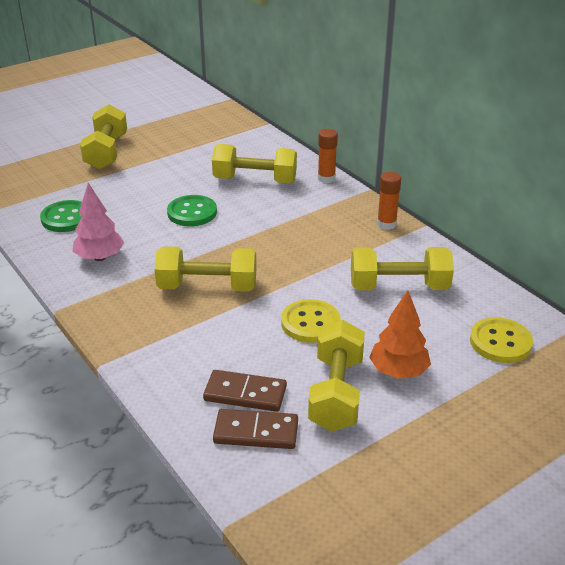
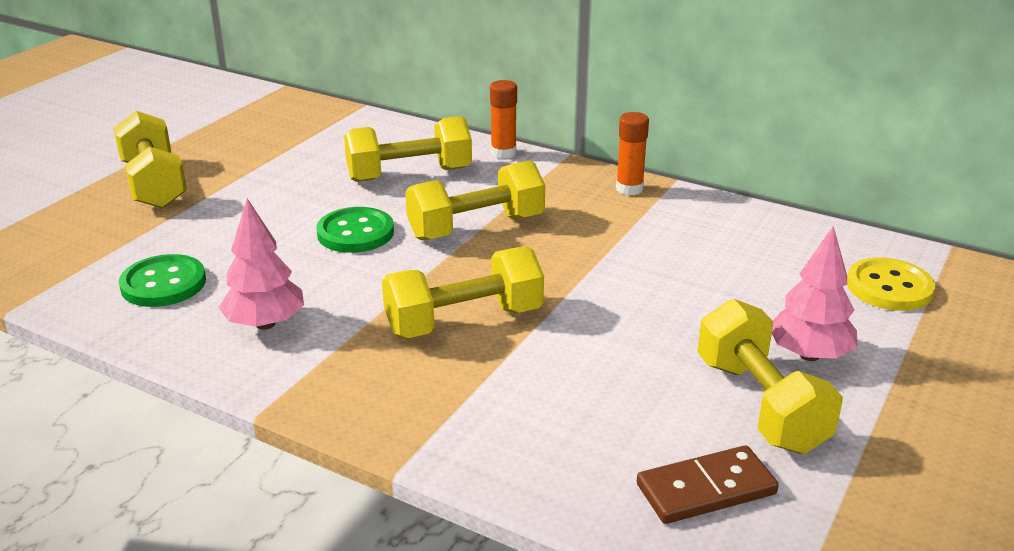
camera: 25 degrees left, 5 degrees down
brown domino [203,370,287,412] -> none
yellow button [281,299,340,343] -> none
yellow dumbbell [351,247,454,290] -> yellow dumbbell moved to [405,160,545,240]
orange tree [369,290,431,379] -> pink tree [772,226,857,361]

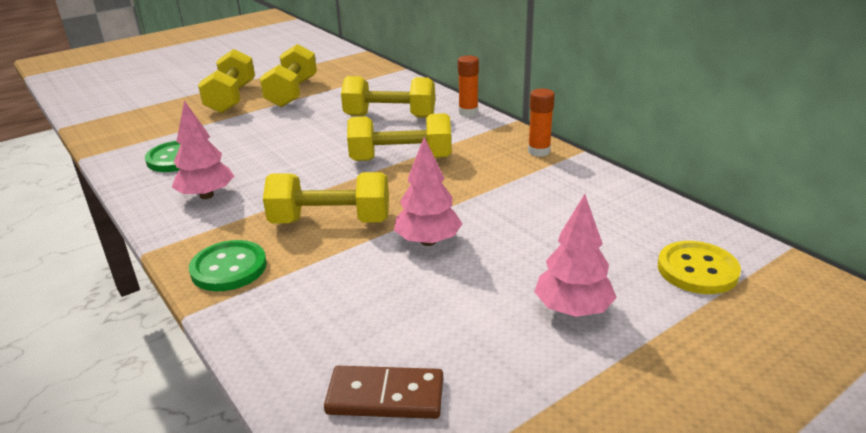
camera: 25 degrees right, 0 degrees up
green button [316,207,394,253] -> green button moved to [189,240,267,291]
yellow dumbbell [698,299,843,454] -> yellow dumbbell moved to [260,44,317,107]
none -> pink tree [394,137,463,246]

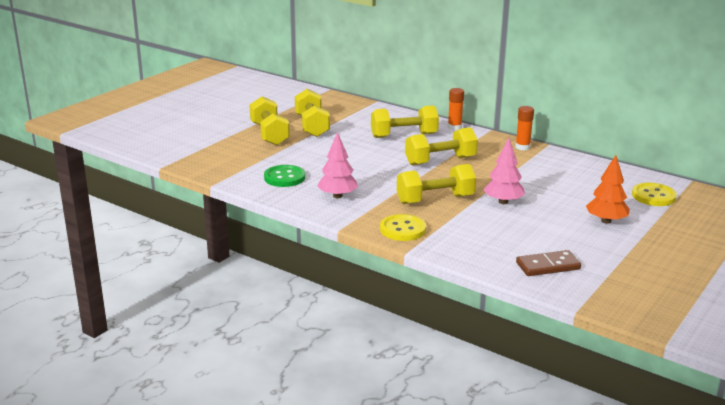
camera: 20 degrees left, 5 degrees down
green button [189,240,267,291] -> yellow button [380,214,426,241]
pink tree [534,194,617,317] -> orange tree [586,155,630,224]

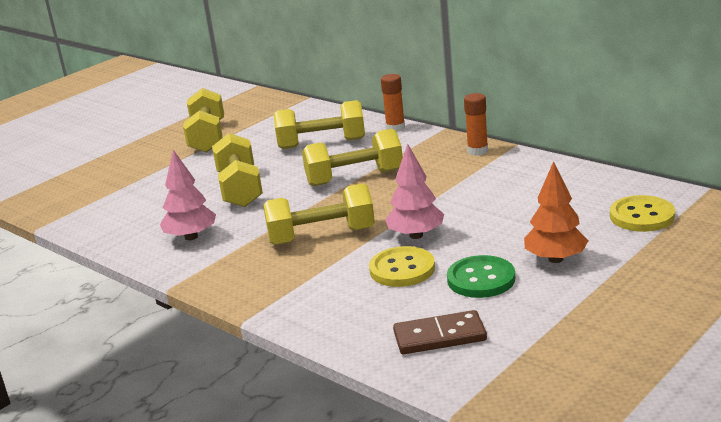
camera: 10 degrees right, 0 degrees up
yellow dumbbell [250,96,290,146] -> yellow dumbbell moved to [212,133,263,207]
green button [264,165,305,187] -> green button moved to [447,255,515,298]
yellow button [380,214,426,241] -> yellow button moved to [369,246,435,287]

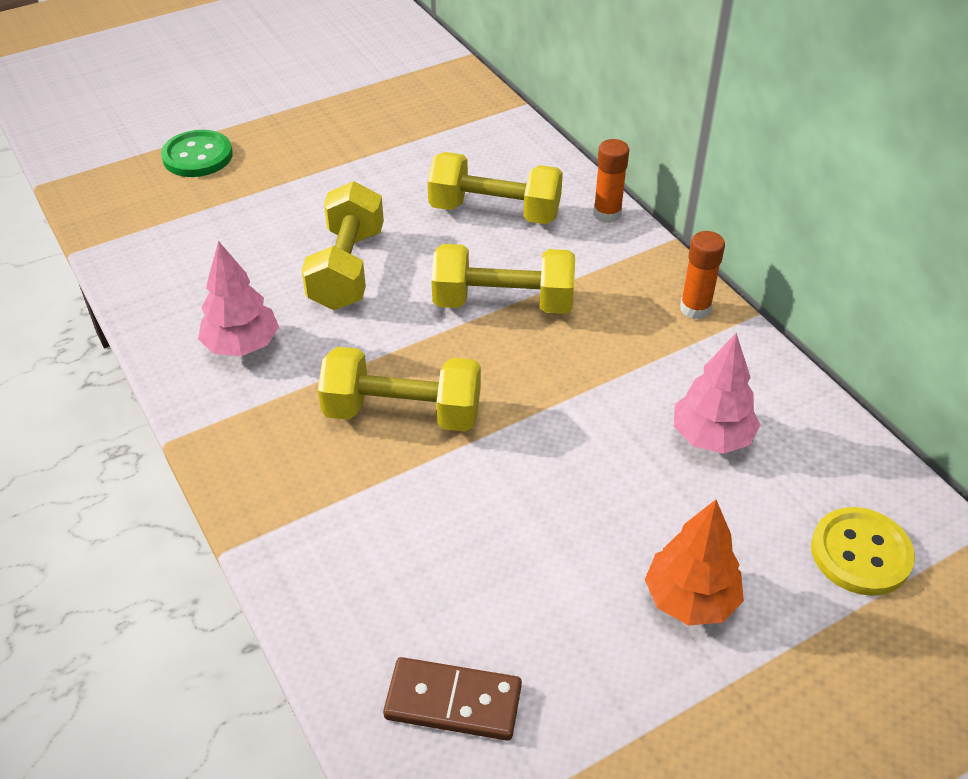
camera: 15 degrees right, 20 degrees up
yellow dumbbell [183,88,224,153] -> none
yellow button [369,246,435,287] -> none
pink tree [385,144,444,239] -> pink tree moved to [674,333,761,454]
green button [447,255,515,298] -> green button moved to [161,130,233,177]

